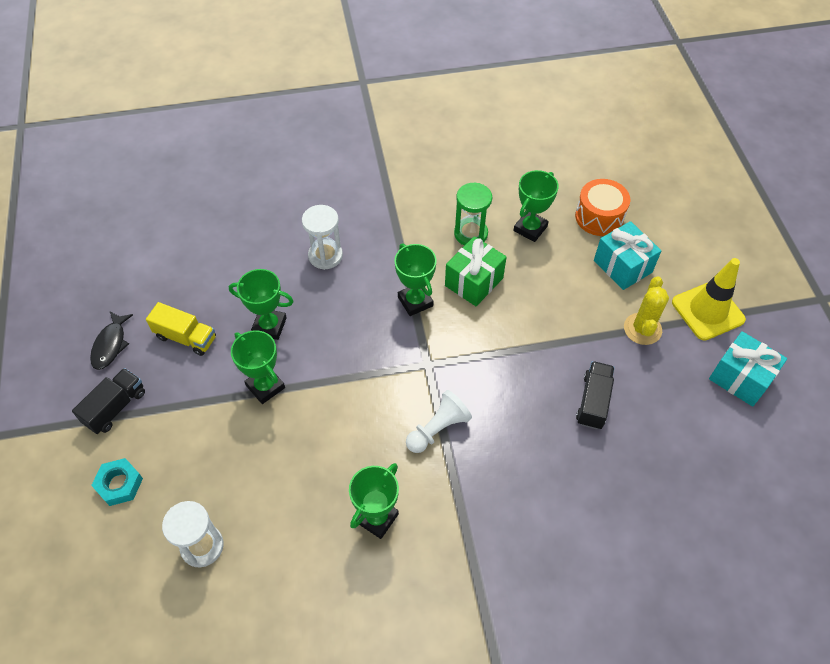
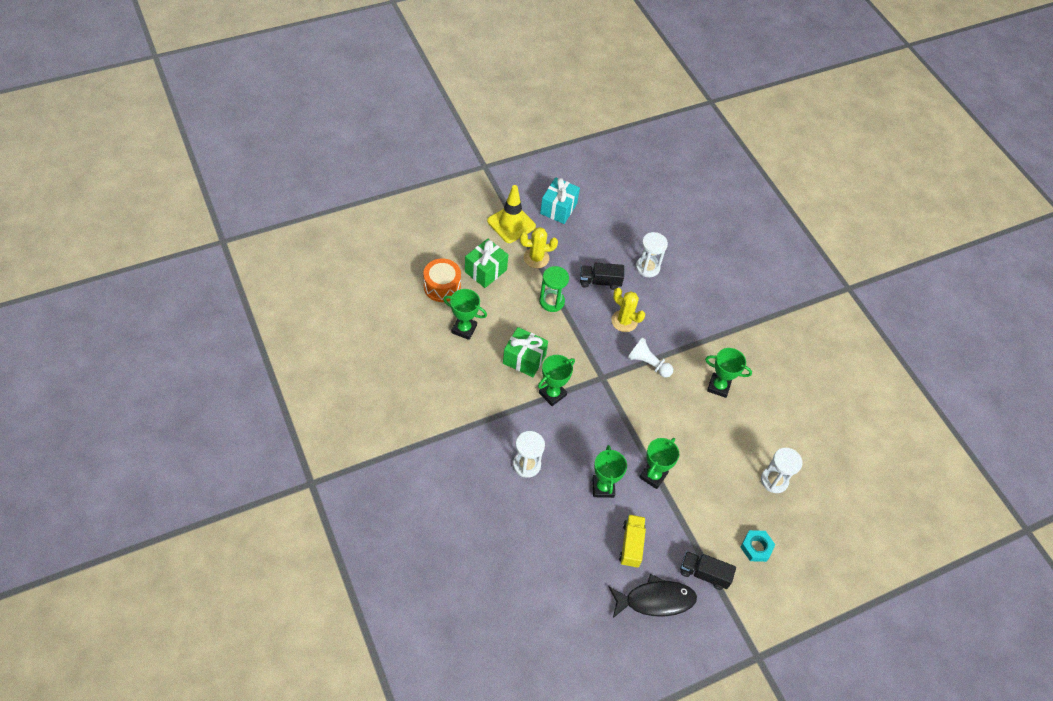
camera: 110 degrees left, 0 degrees up
black fish [90,312,133,370] -> black fish [609,574,697,618], size x1.57
green hourglass [454,183,492,246] -> green hourglass moved to [539,266,569,312]
turquoise gift [594,221,661,290] -> green gift [465,239,508,288]
none -> yellow cactus [611,288,645,332]
none -> white hourglass [636,232,668,277]

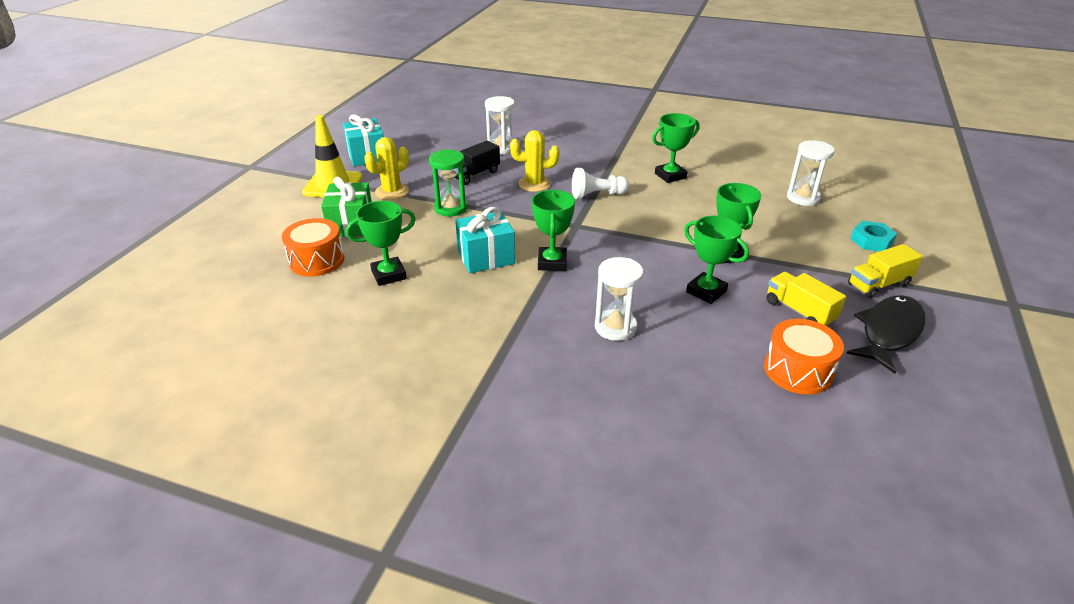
camera: 40 degrees left, 20 degrees down
green gift [503,327,548,377] -> turquoise gift [455,207,515,273]
black truck [680,551,736,590] -> yellow truck [848,244,923,298]
none -> orange drum [764,319,844,395]

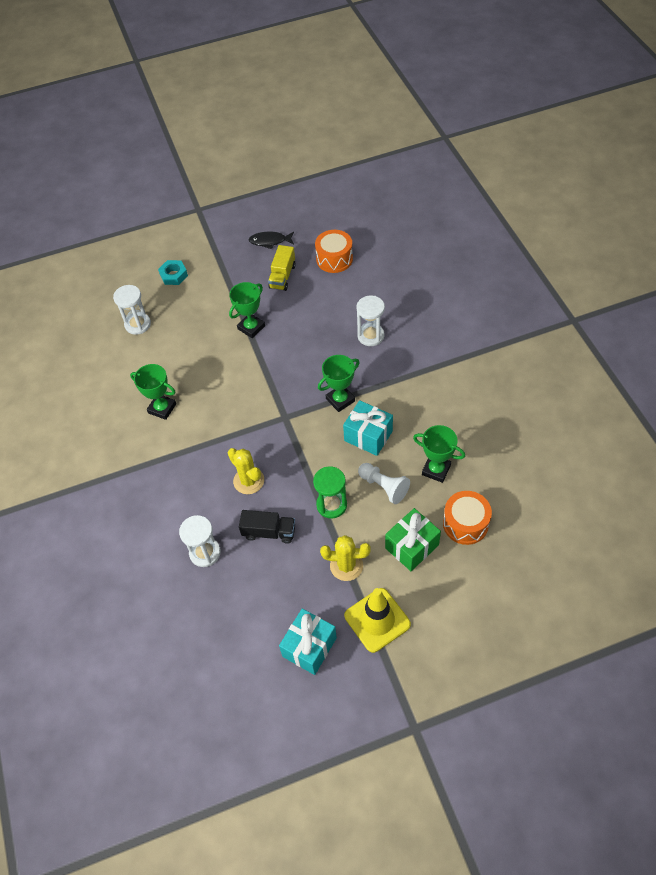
camera: 125 degrees left, 20 degrees up
white pawn [572,168,630,199] -> white pawn moved to [358,463,410,504]
green trophy [684,216,749,304] -> none
black fish [846,295,925,374] -> black fish [249,232,294,249], size x0.64
yellow truck [848,244,923,298] -> none

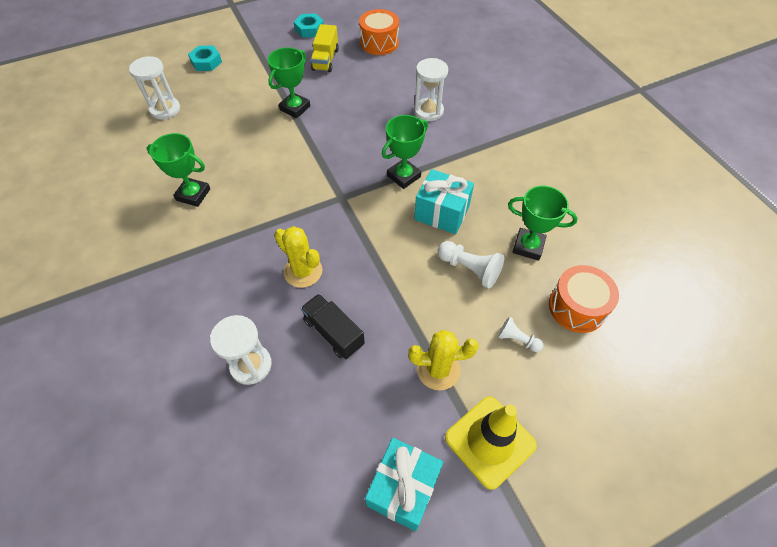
camera: 10 degrees left, 0 degrees up
black truck [239,510,295,544] -> black truck turned 135 degrees counterclockwise [301,294,365,359]
black fish [249,232,294,249] -> turquoise nut [294,13,324,38]
green hourglass [313,466,347,518] -> none
green gift [385,508,441,571] -> white pawn [498,317,543,352]

